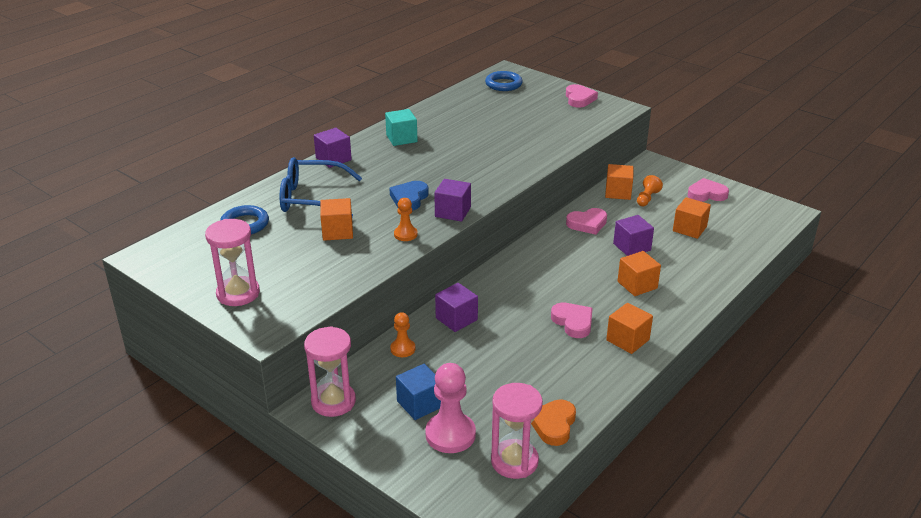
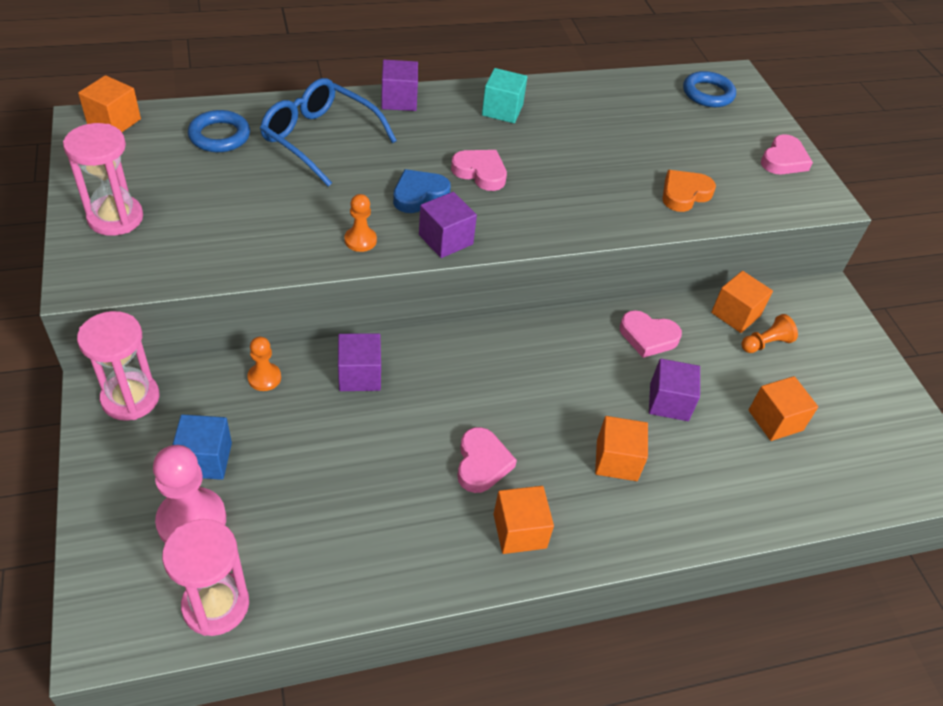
camera: 30 degrees right, 15 degrees up
orange cube [320,198,353,241] -> orange cube moved to [78,75,141,132]
orange heart [531,399,576,446] -> orange heart moved to [662,170,716,212]
pink heart [688,178,729,202] -> pink heart moved to [451,150,507,191]

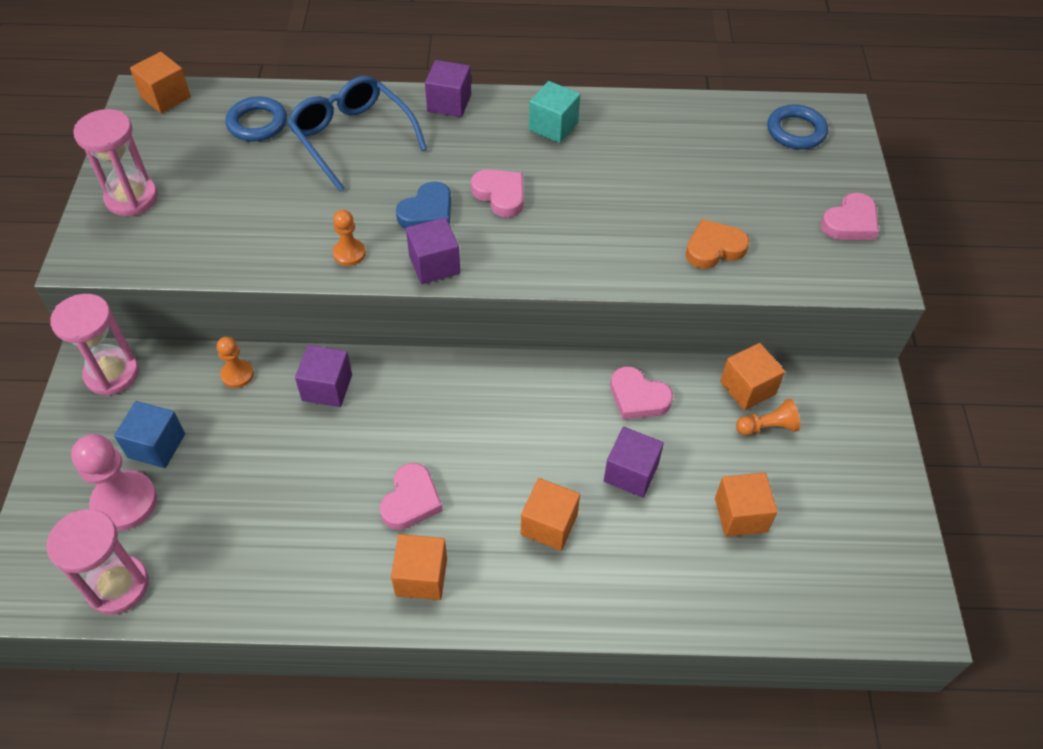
camera: 20 degrees right, 5 degrees up
blue heart [393,169,451,213] -> blue heart turned 150 degrees clockwise [396,181,451,229]

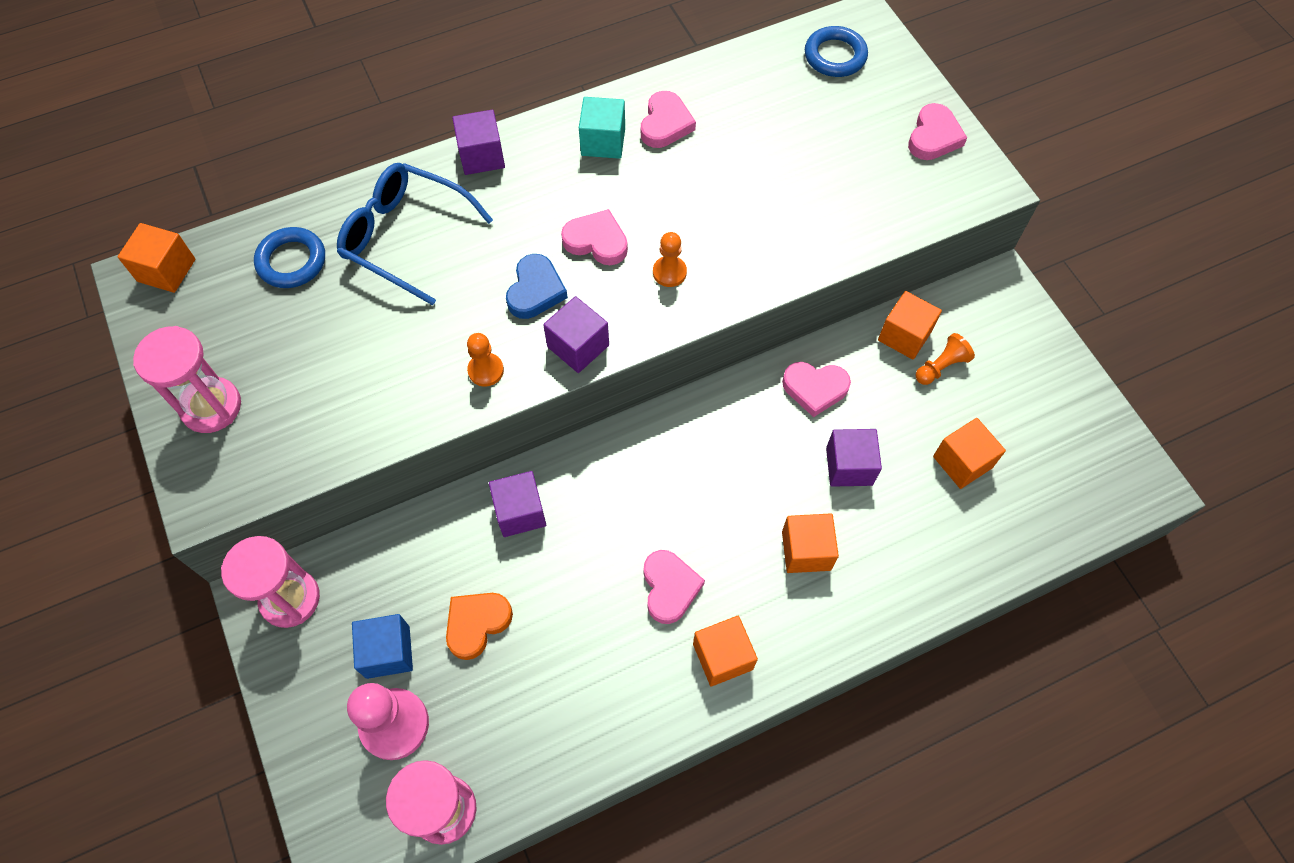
camera: 25 degrees left, 10 degrees up
orange pawn [217,337,254,388] -> orange pawn moved to [653,232,687,287]
orange heart [686,219,750,269] -> orange heart moved to [446,593,513,660]
none -> pink heart [641,91,696,148]

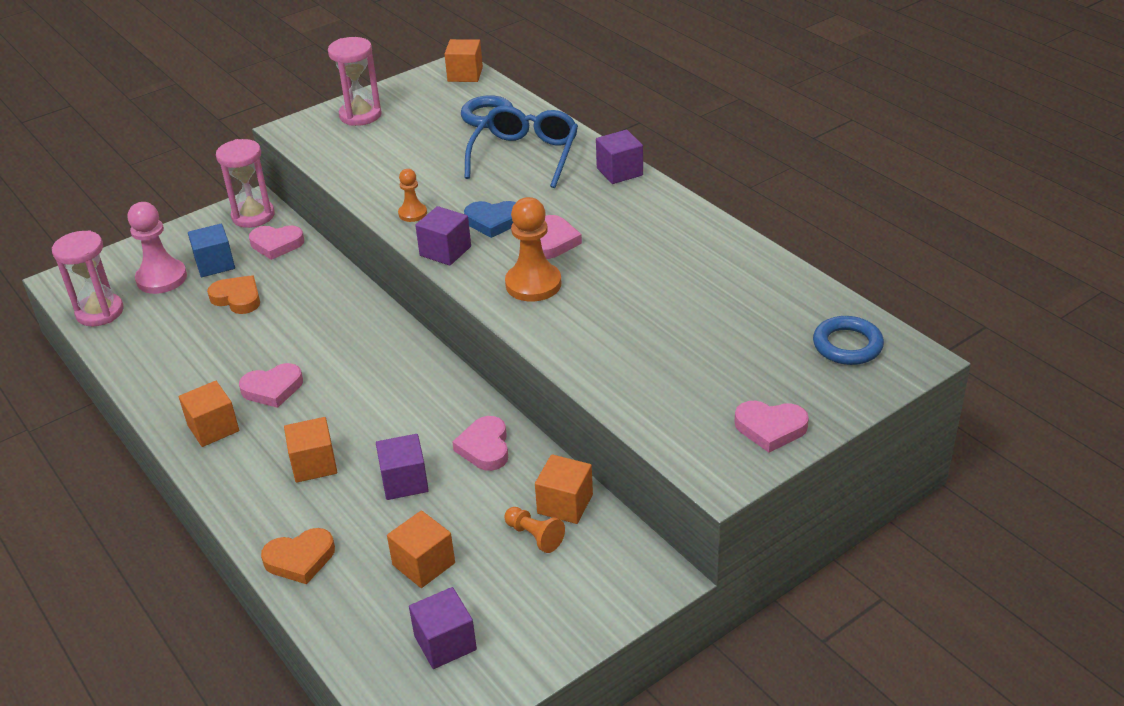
camera: 80 degrees right, 25 degrees down
purple cube [489,471,546,537] -> purple cube moved to [409,587,477,669]
turquoise cube [579,97,625,159] -> none
pink heart [641,91,696,148] -> pink heart moved to [249,225,304,260]
orange pawn [653,232,687,287] -> orange pawn [505,197,561,302], size x1.81
none -> orange heart [261,528,335,584]

